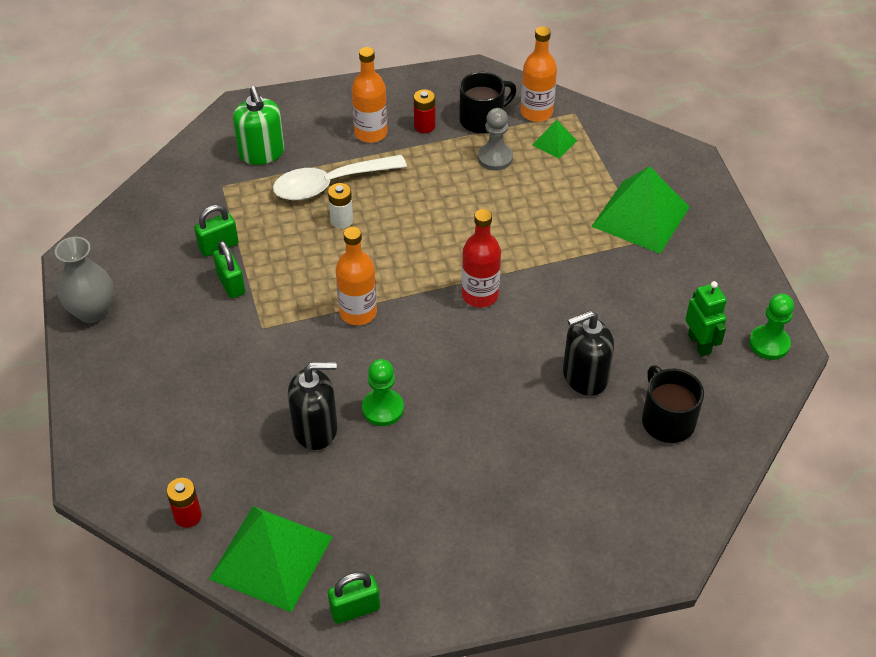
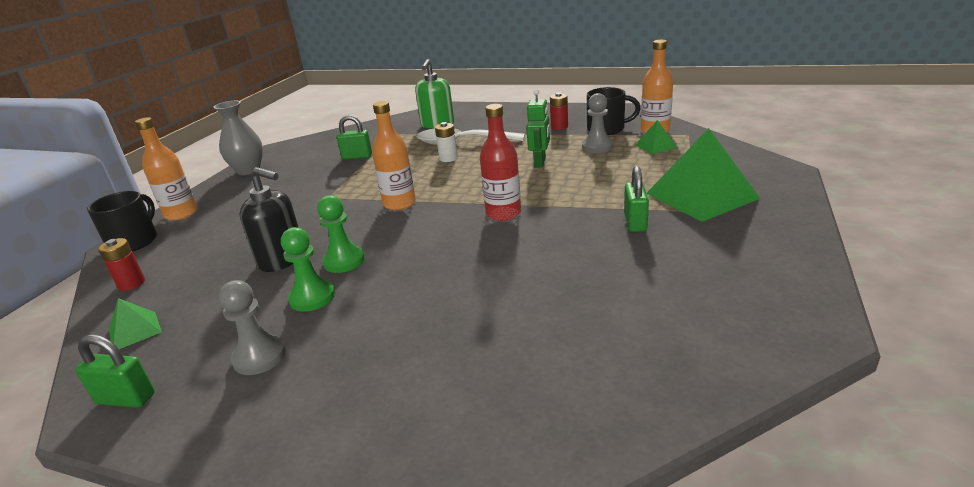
camera: 35 degrees right, 20 degrees down
green pyramid [209,506,333,612] -> green pyramid [109,298,162,349], size x0.47
green padlock [213,241,245,299] -> green padlock moved to [624,166,649,232]
orange bottle [351,47,387,143] -> orange bottle moved to [135,117,197,221]
black soap dispenser [563,310,614,396] -> none
black mug [642,365,704,443] -> black mug moved to [87,191,157,252]
green robot [685,281,727,356] -> green robot moved to [526,89,550,167]
green pawn [749,294,794,360] -> green pawn moved to [281,227,335,312]
none -> grey pawn [219,280,286,375]

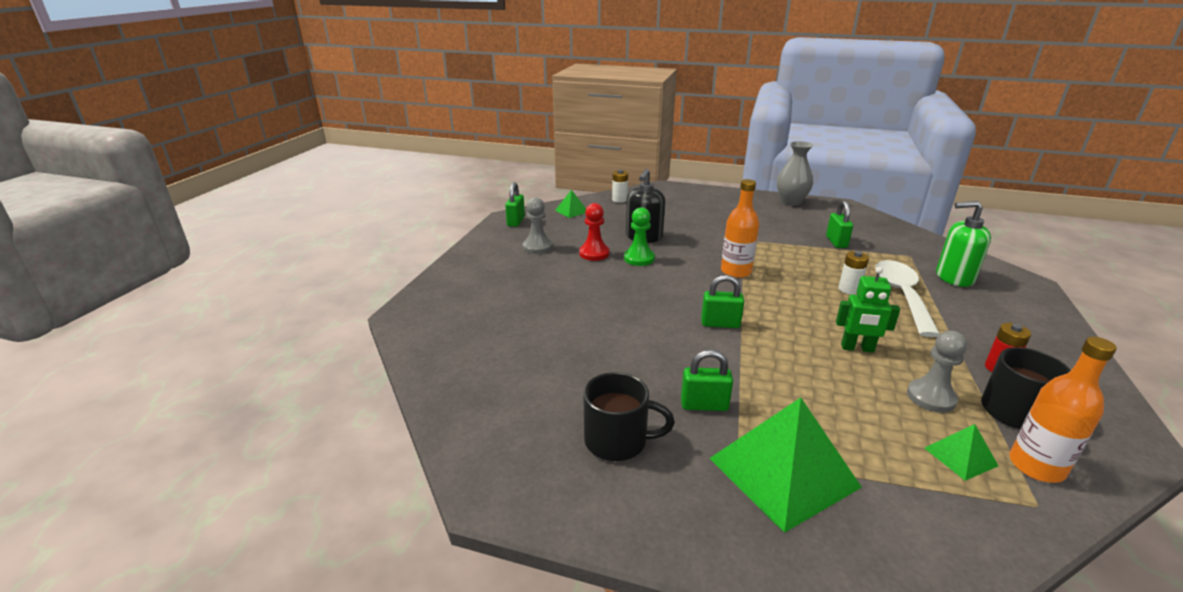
camera: 85 degrees right, 0 degrees up
black mug [87,191,157,252] -> black mug moved to [583,372,675,461]
red battery [98,238,145,291] -> white battery [612,170,628,203]
orange bottle [135,117,197,221] -> none
green pawn [281,227,335,312] -> red pawn [579,203,610,261]
red bottle [480,104,521,221] -> green padlock [701,275,744,328]

